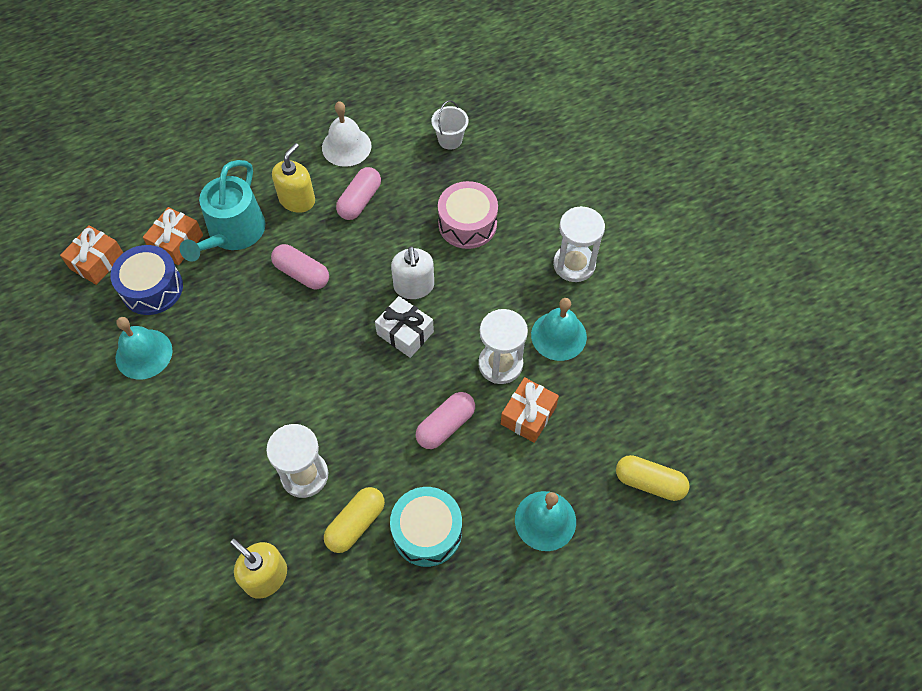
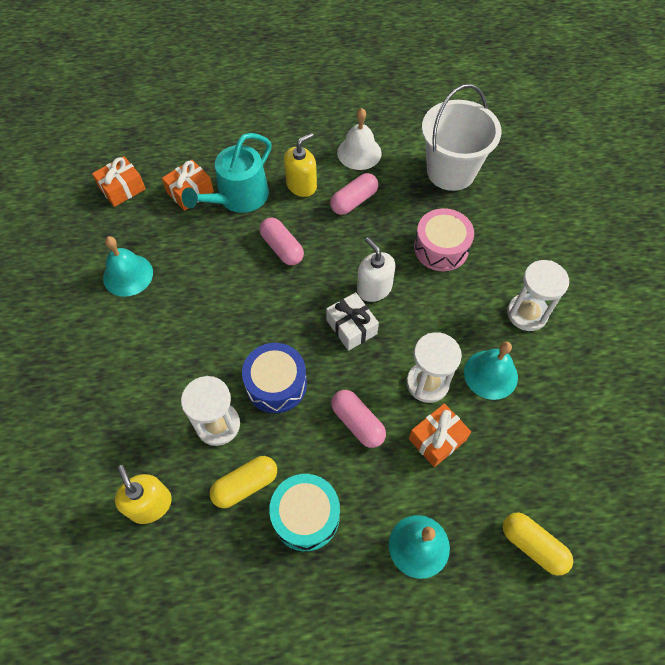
camera: 20 degrees right, 0 degrees up
blue drum [110,245,183,315] -> blue drum moved to [242,343,307,413]
white soap dispenser [391,246,434,299] -> white soap dispenser turned 135 degrees clockwise [357,237,395,302]
pink capsule [416,392,475,449] -> pink capsule turned 75 degrees clockwise [331,390,386,448]
white bucket [431,100,469,150] -> white bucket [422,84,501,191], size x2.21

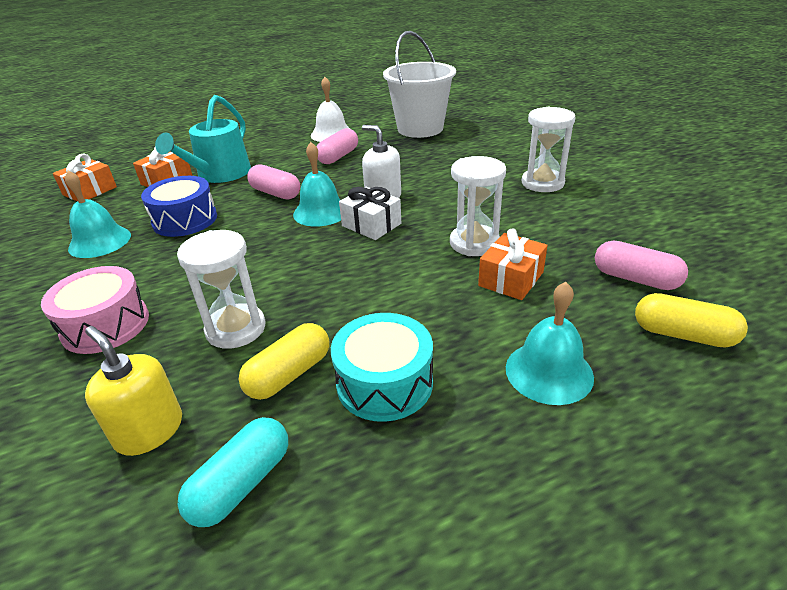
camera: 15 degrees left, 25 degrees down
blue drum [242,343,307,413] -> blue drum moved to [141,176,217,237]
yellow soap dispenser [284,133,317,197] -> none
pink capsule [331,390,386,448] -> pink capsule moved to [595,241,688,290]
pink drum [414,208,474,271] -> pink drum moved to [41,266,149,354]
turquoise bell [464,342,518,400] -> turquoise bell moved to [293,142,341,227]
none -> turquoise capsule [177,417,288,527]

